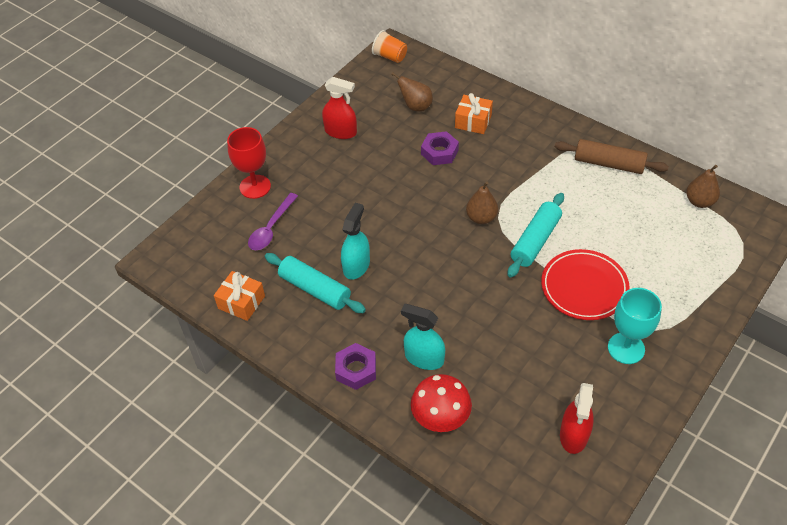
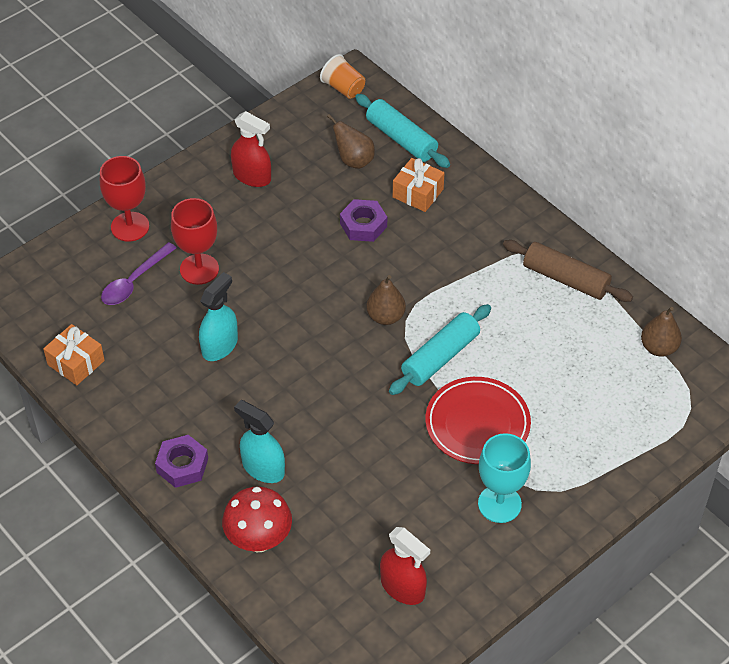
camera: 10 degrees right, 0 degrees up
turquoise rolling pin [265,253,366,313] -> turquoise rolling pin moved to [355,94,450,168]
red spray bottle [560,383,594,454] -> red spray bottle turned 75 degrees counterclockwise [380,527,430,605]
none -> red goblet [171,198,219,285]

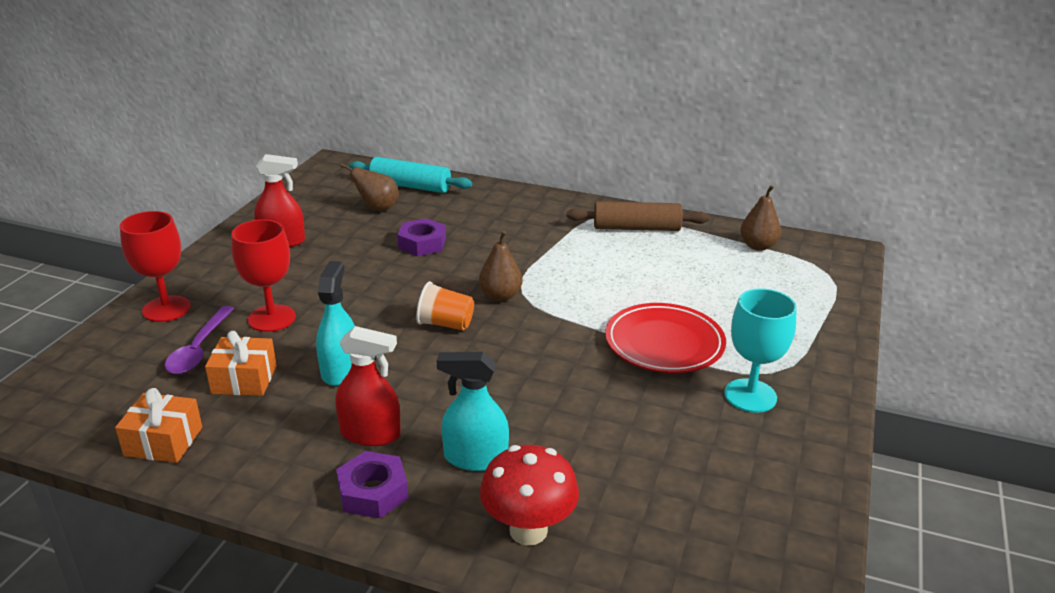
camera: 30 degrees left, 20 degrees down
orange cup [320,54,365,99] -> orange cup moved to [416,281,474,330]
red spray bottle [380,527,430,605] -> red spray bottle moved to [335,326,401,446]
turquoise rolling pin [389,304,491,395] -> none
orange gift [393,158,445,212] -> orange gift moved to [205,331,277,396]

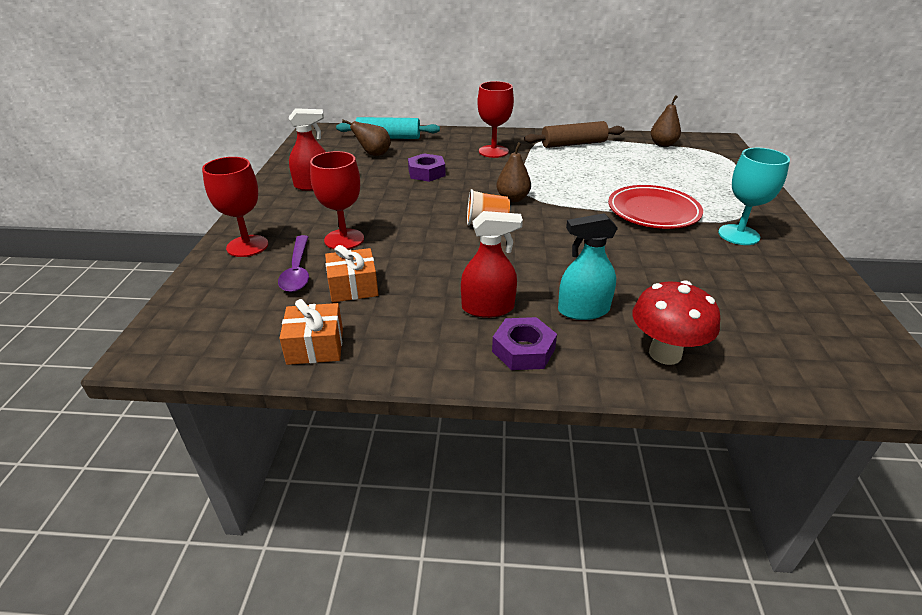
camera: 15 degrees left, 5 degrees up
turquoise spray bottle [316,261,355,386] -> none
none -> red goblet [477,81,514,158]

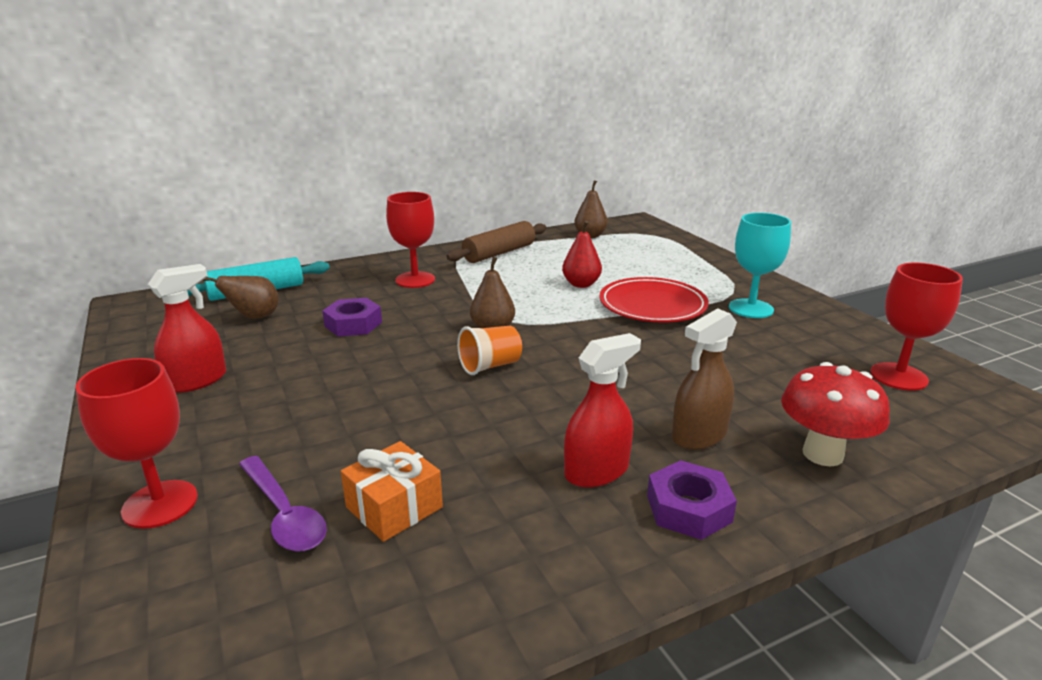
camera: 30 degrees left, 10 degrees down
orange gift [279,299,343,365] -> none
red goblet [310,151,364,249] -> red goblet moved to [870,263,963,391]
turquoise spray bottle [558,213,618,320] -> brown spray bottle [672,308,737,450]
none -> red pear [562,221,602,288]

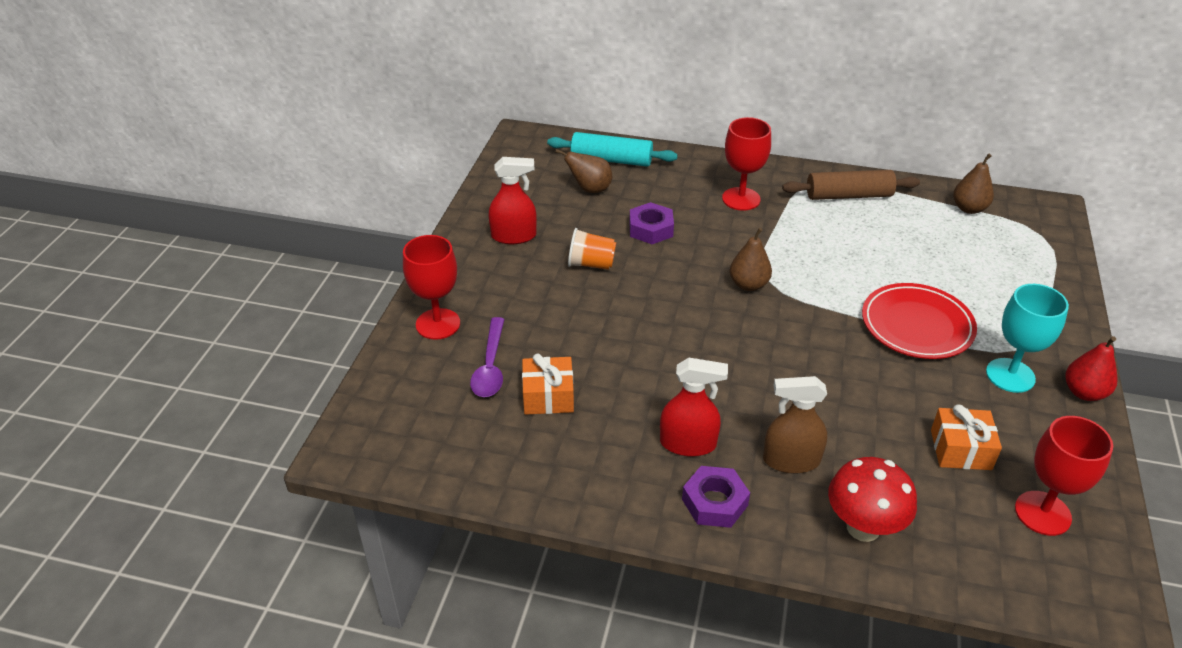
camera: 40 degrees right, 15 degrees up
orange cup [457,326,522,375] -> orange cup moved to [568,228,616,270]
red pear [562,221,602,288] -> red pear moved to [1065,336,1118,401]
none -> orange gift [931,404,1002,470]

